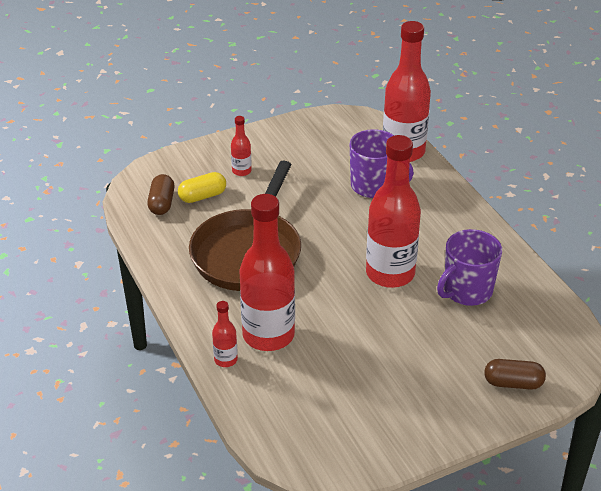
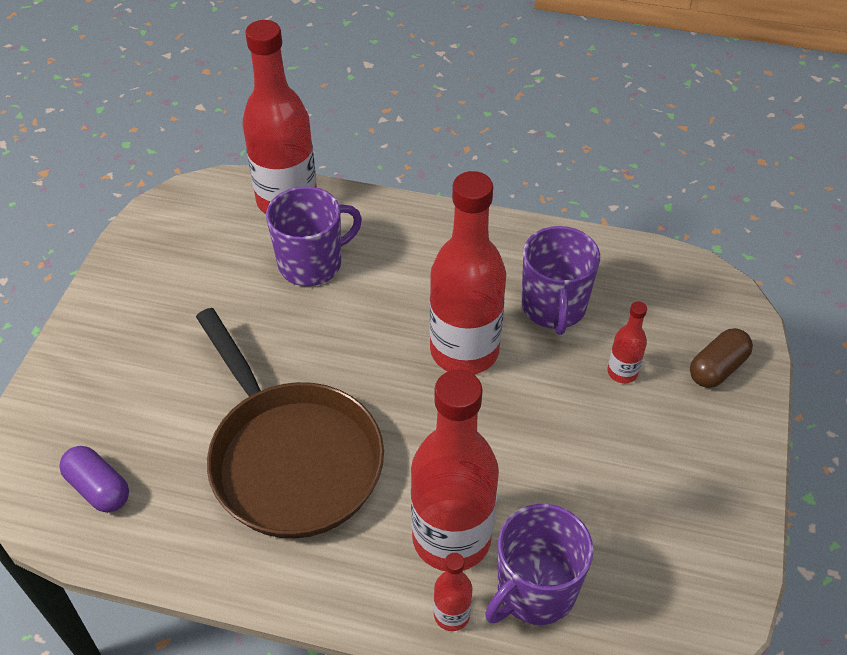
camera: 50 degrees left, 10 degrees up
brown capsule [147,174,174,215] -> purple capsule [59,446,129,513]
yellow capsule [178,172,226,203] -> none
red bottle [231,116,252,176] -> red bottle moved to [607,301,647,383]
none -> purple mug [485,504,594,625]

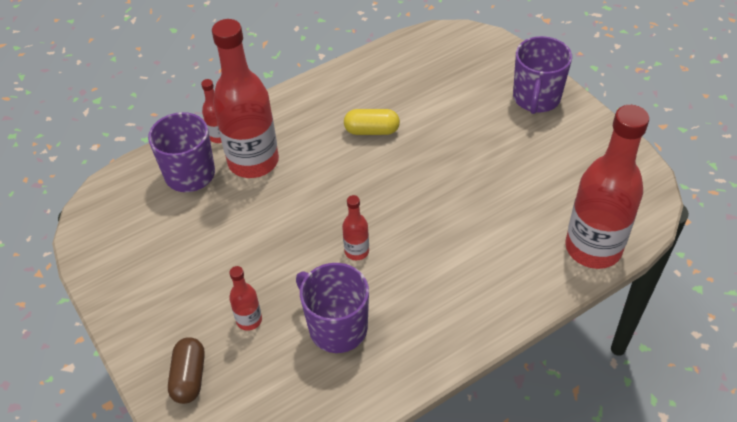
camera: 135 degrees right, 0 degrees up
purple capsule [59,446,129,513] -> none
brown pan [196,308,384,538] -> yellow capsule [344,109,400,135]
purple mug [266,186,362,286] -> purple mug moved to [513,36,572,114]
red bottle [429,171,506,375] -> red bottle [342,195,369,260], size x0.44

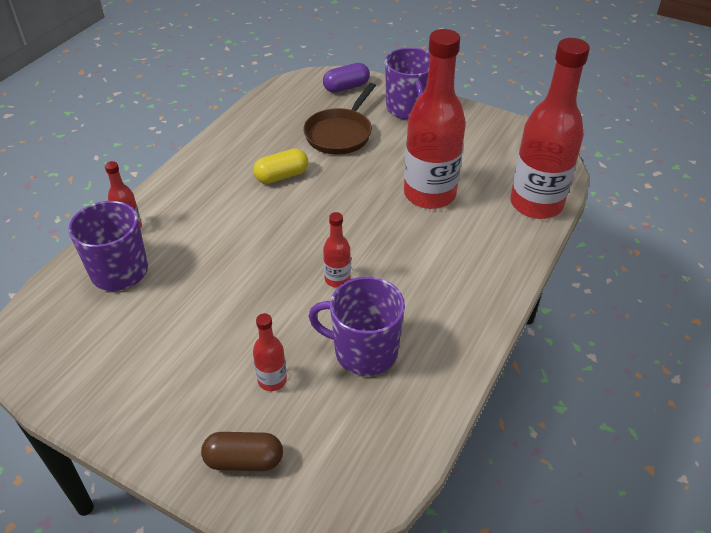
camera: 30 degrees left, 5 degrees down
brown capsule [168,337,205,404] -> brown capsule turned 60 degrees counterclockwise [201,432,283,471]
red bottle [212,19,279,178] -> red bottle moved to [404,29,466,209]
none -> brown pan [303,83,376,155]
none -> purple capsule [323,63,370,93]

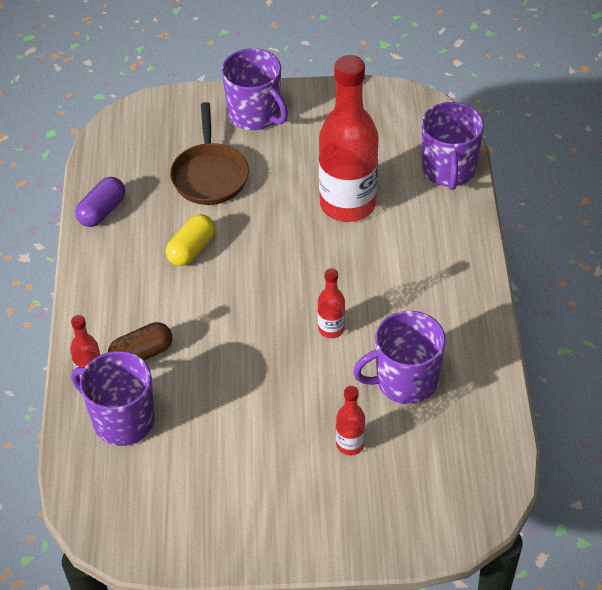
camera: 30 degrees left, 5 degrees up
brown capsule [201,432,283,471] -> brown capsule moved to [108,322,172,361]
purple capsule [323,63,370,93] -> purple capsule moved to [75,177,125,227]
red bottle [510,38,590,219] -> purple mug [422,102,484,190]

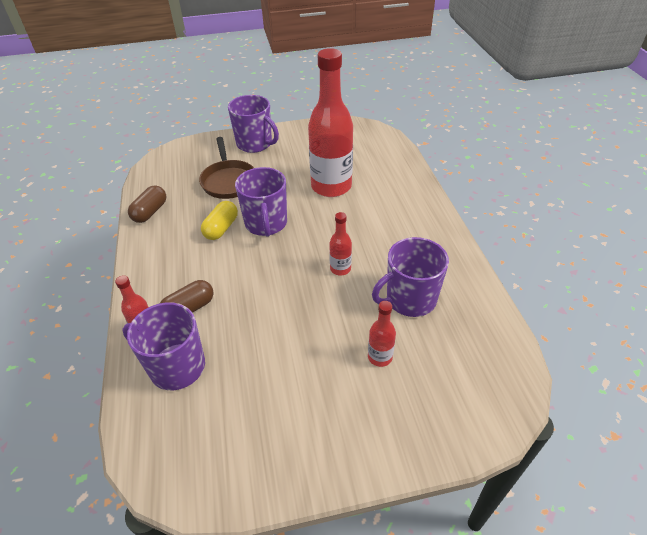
camera: 10 degrees left, 5 degrees down
purple capsule [75,177,125,227] -> brown capsule [128,185,167,223]
purple mug [422,102,484,190] -> purple mug moved to [235,167,287,237]

